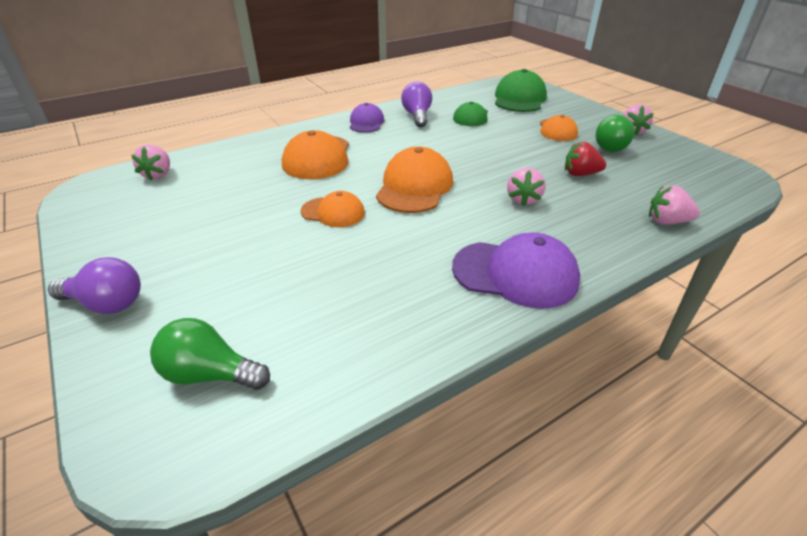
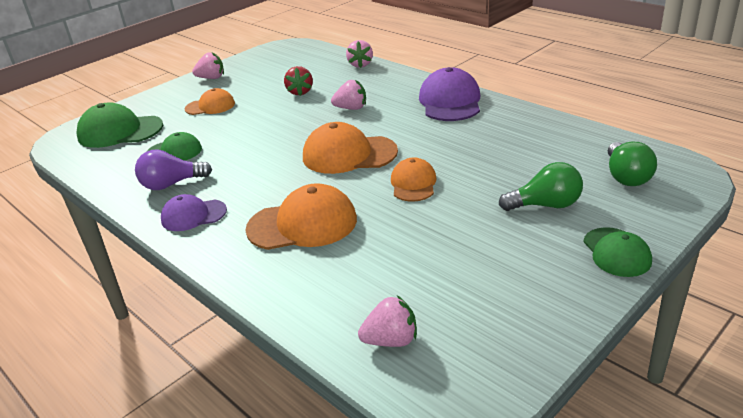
camera: 100 degrees left, 5 degrees down
purple light bulb [48,257,141,314] -> green cap [583,227,652,277]
green light bulb [595,115,635,152] -> green light bulb moved to [499,162,583,211]

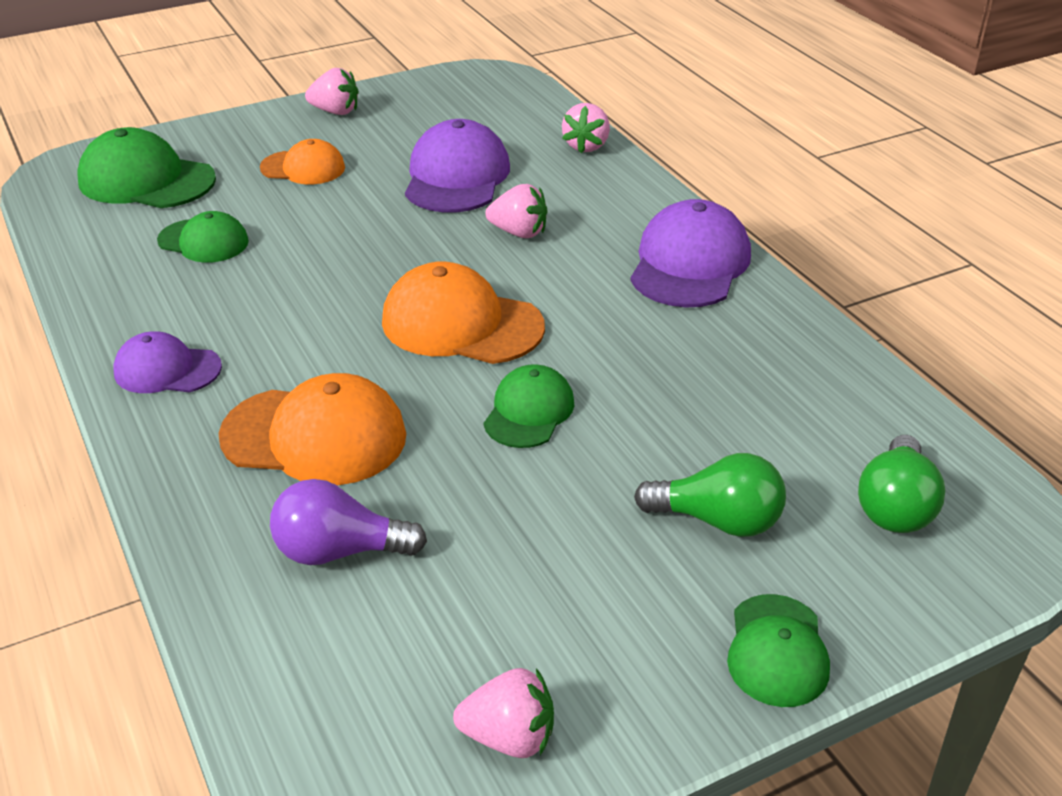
camera: 15 degrees right, 5 degrees up
purple light bulb [135,150,212,190] -> purple light bulb moved to [270,479,427,565]
red strawberry [284,66,313,96] -> purple cap [405,119,510,212]
pink strawberry [358,295,417,347] -> pink strawberry moved to [453,668,554,758]
orange cap [391,157,437,202] -> green cap [483,365,574,448]

